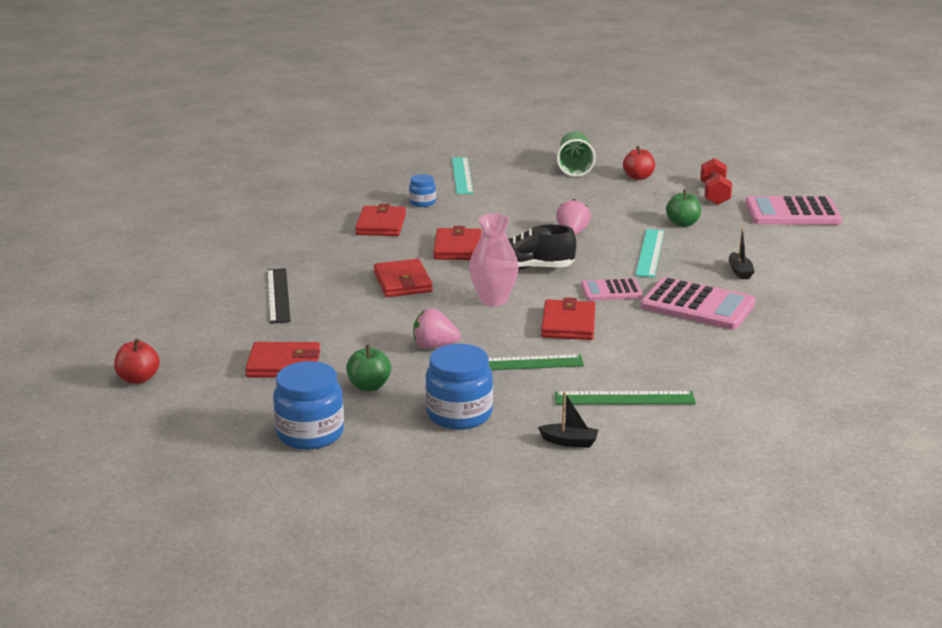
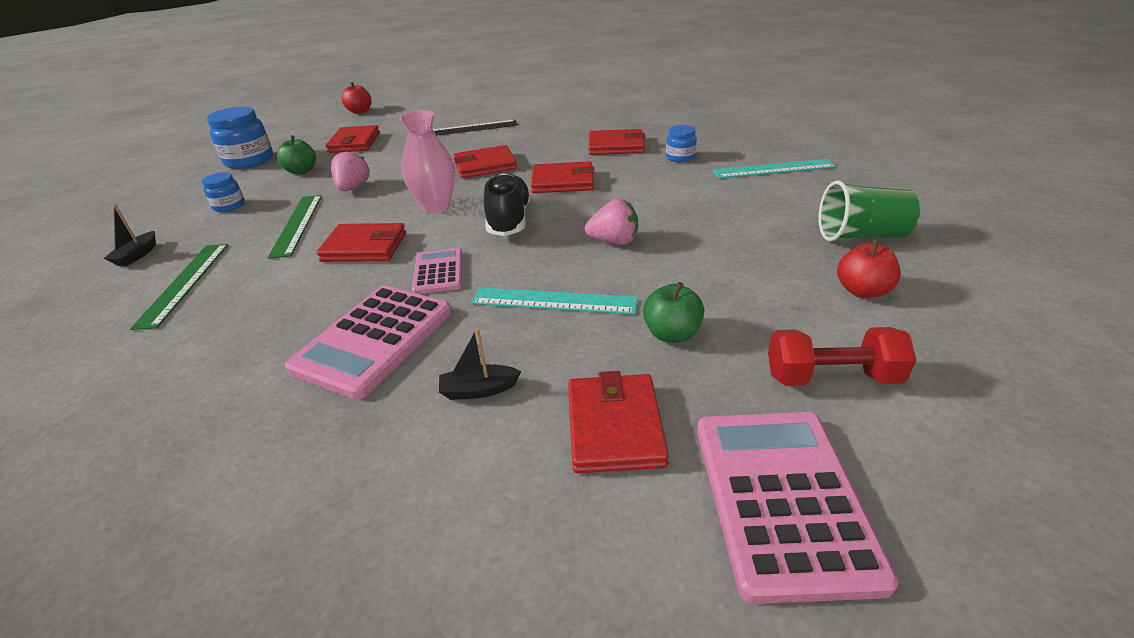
camera: 90 degrees right, 10 degrees up
blue jar [425,344,493,430] -> blue jar [202,172,245,212], size x0.55
none -> red wallet [568,371,669,473]

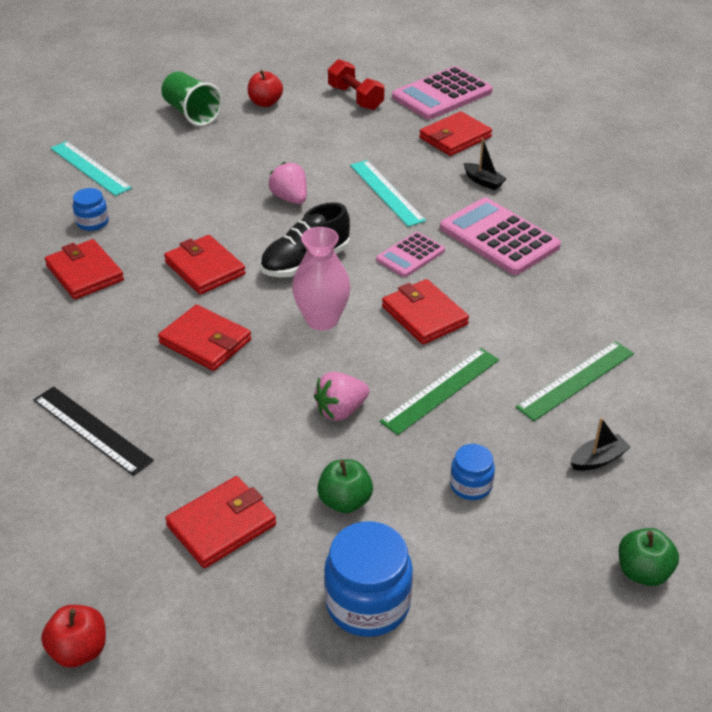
camera: 130 degrees left, 5 degrees up
pink calculator [285,285,452,400] -> pink calculator turned 120 degrees counterclockwise [440,198,561,275]
green apple [643,282,704,343] -> green apple moved to [619,528,679,586]

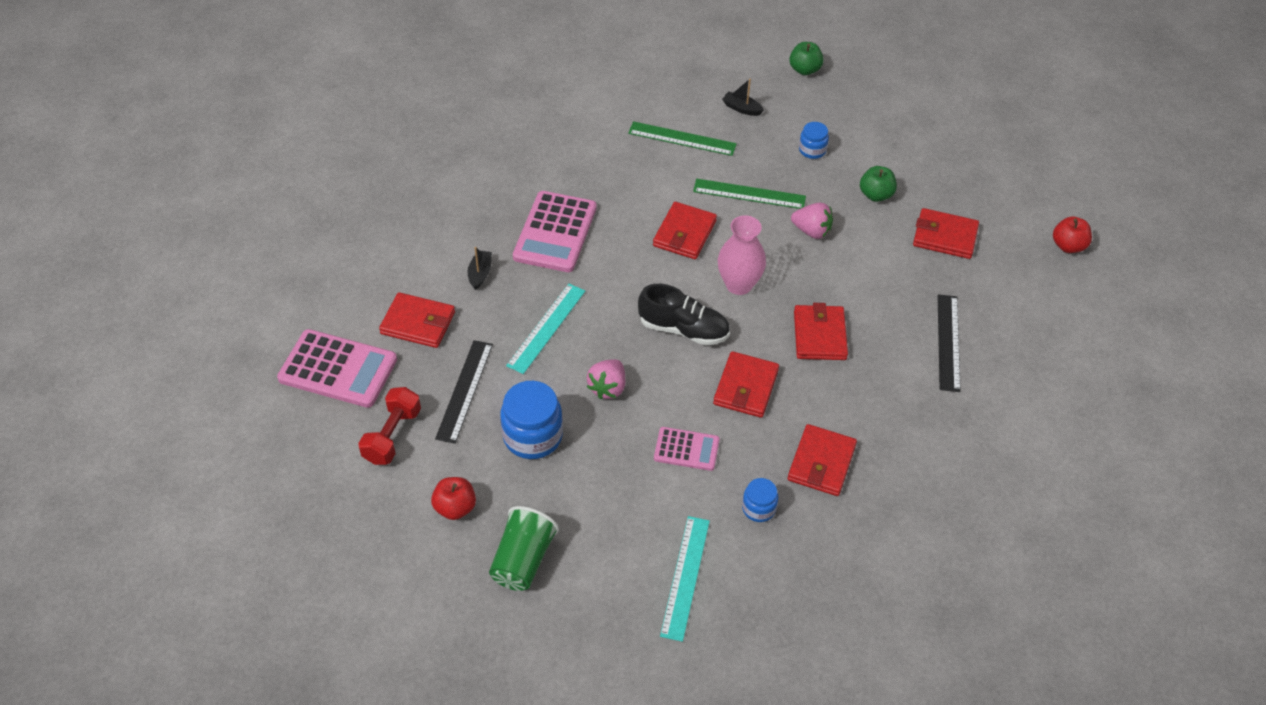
camera: 125 degrees left, 10 degrees up
blue jar [324,522,413,637] -> blue jar moved to [500,381,563,459]
pink calculator [376,232,445,277] -> pink calculator moved to [654,427,720,471]
none -> black ruler [435,340,493,444]

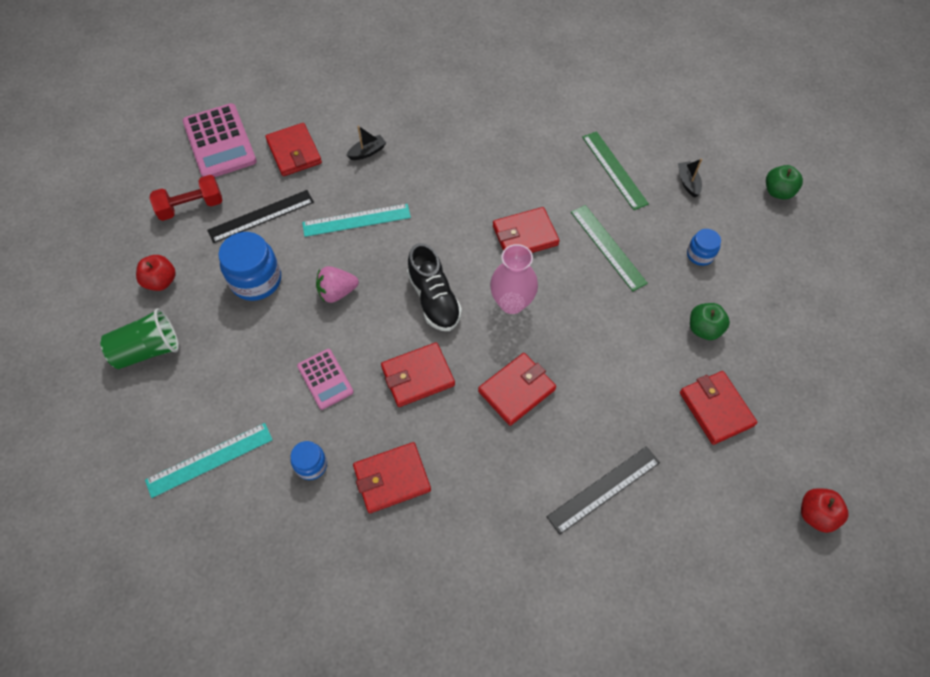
camera: 50 degrees right, 10 degrees up
pink calculator [513,191,597,272] -> none
pink strawberry [791,202,833,239] -> none

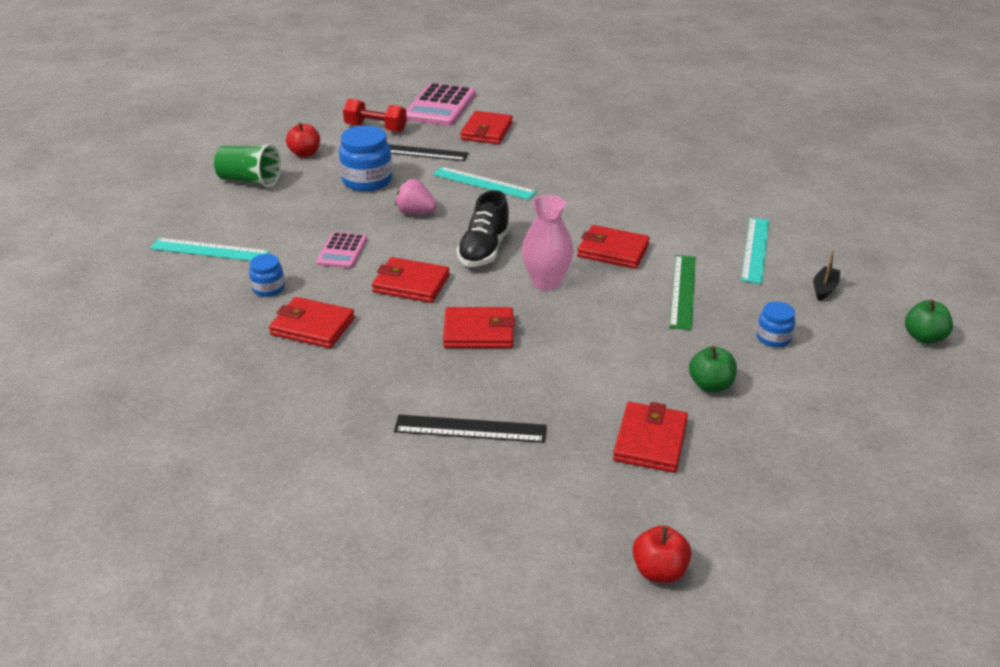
camera: 40 degrees right, 25 degrees down
black boat [346,126,386,160] -> none
green ruler [582,131,649,210] -> turquoise ruler [741,217,769,284]

